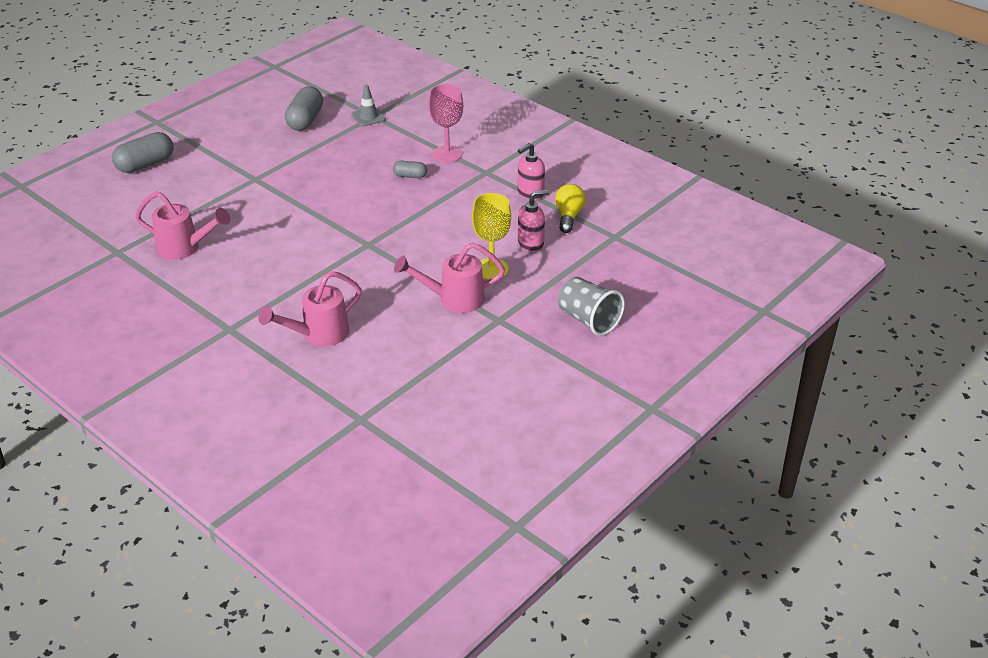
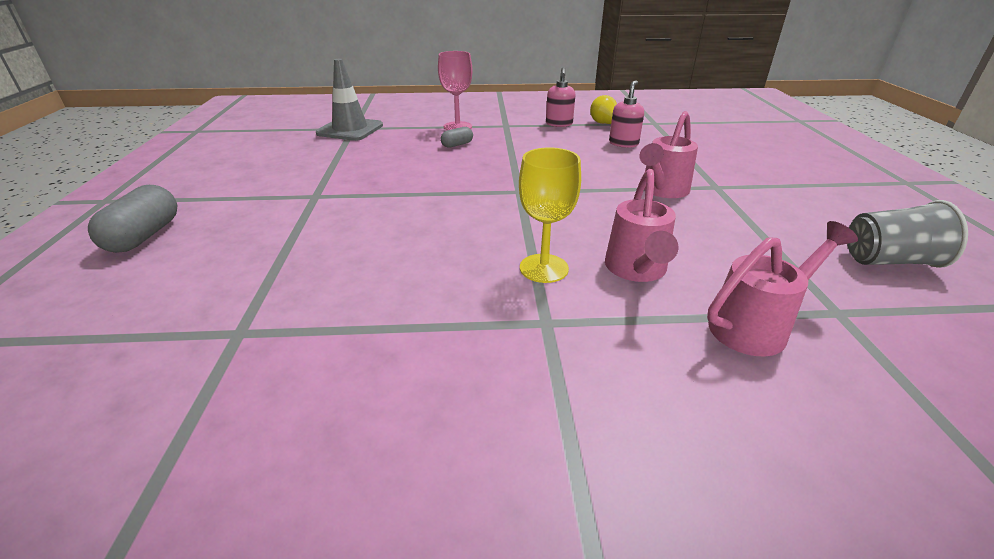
camera: 45 degrees left, 5 degrees down
pink watering can [135,191,231,260] -> pink watering can moved to [707,221,858,357]
grey capsule [285,86,323,131] -> none
grey traffic cone [352,84,386,126] -> grey traffic cone [316,59,383,141], size x1.80
yellow goblet [472,193,511,279] -> yellow goblet moved to [519,147,581,283]
grey cup [558,277,625,336] -> grey cup moved to [847,200,968,268]

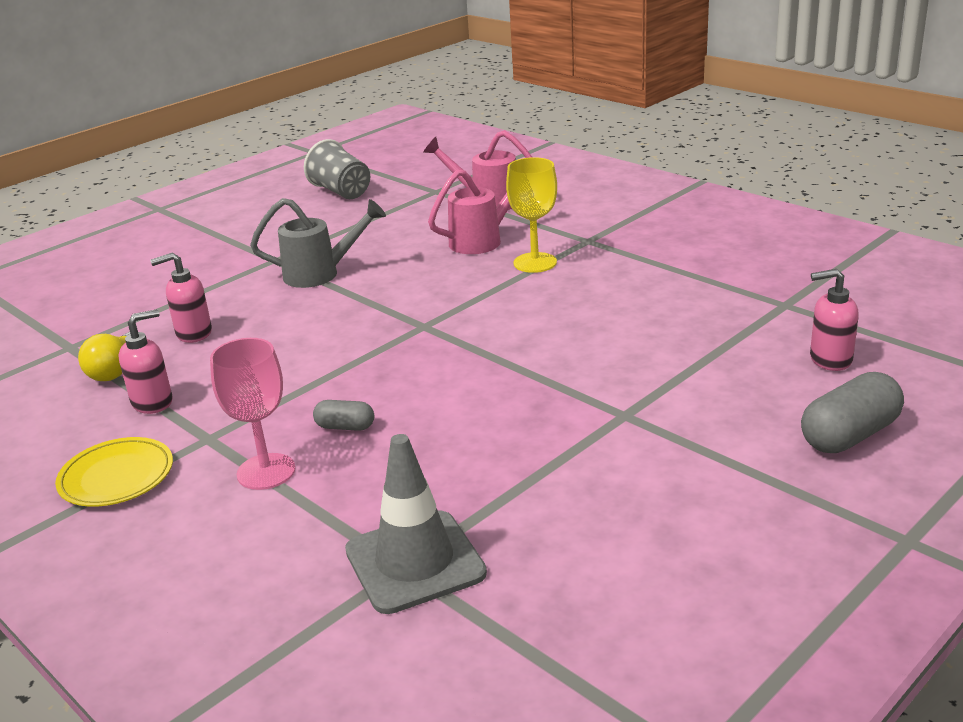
camera: 130 degrees left, 5 degrees down
pink watering can [640,111,698,198] -> grey watering can [250,198,386,288]
none -> yellow plate [55,437,173,507]
none -> pink soap dispenser [810,269,859,371]

